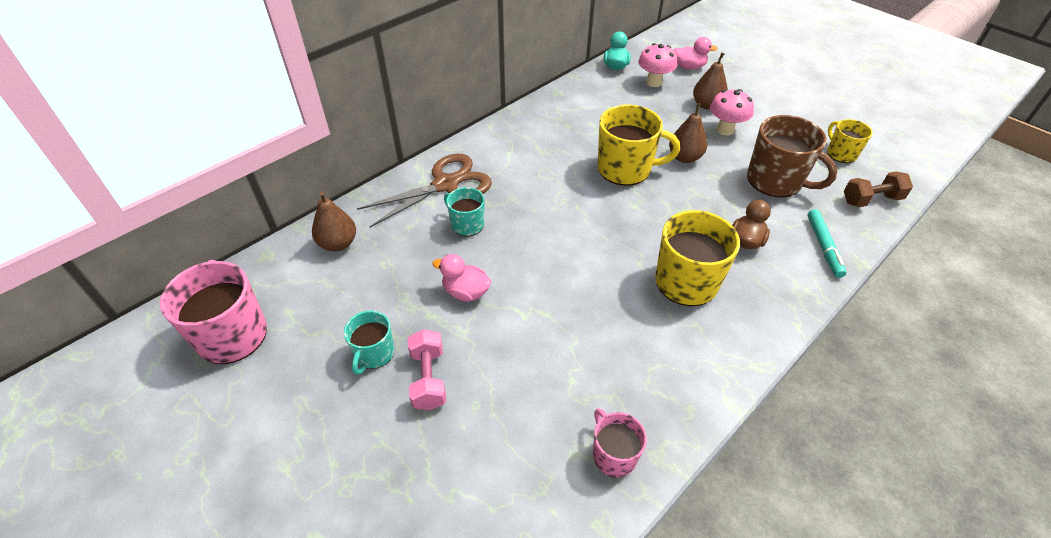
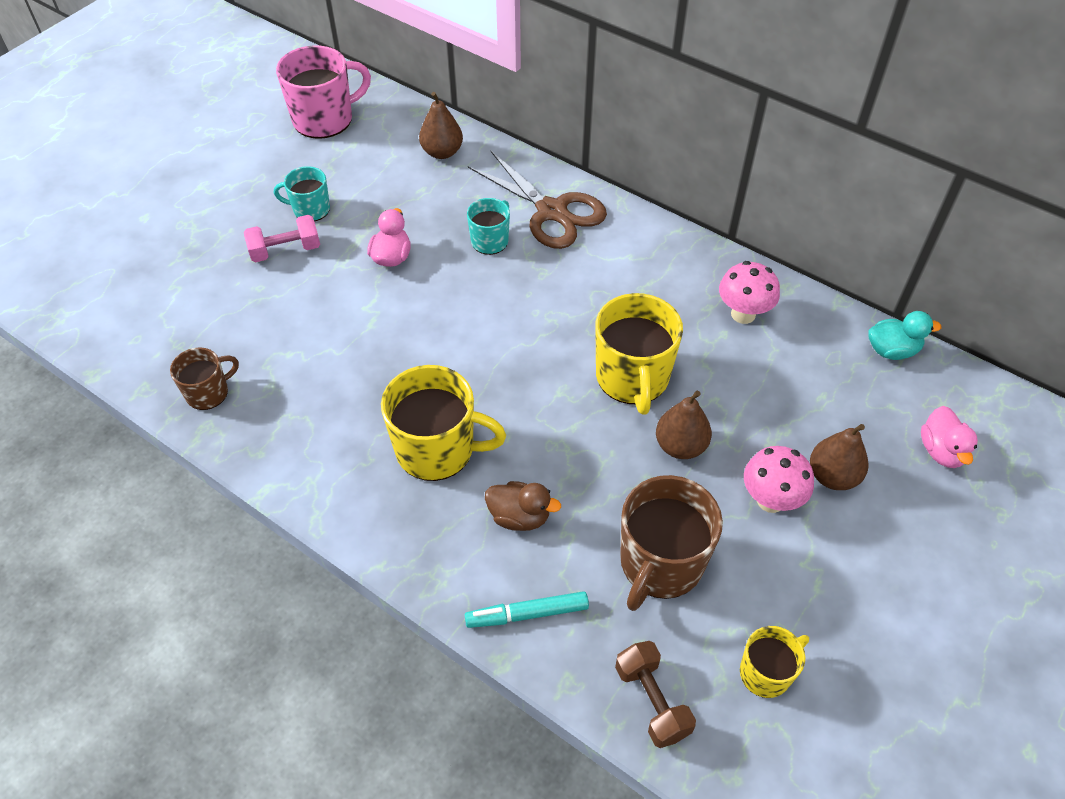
camera: 80 degrees right, 5 degrees up
pink mug [593,408,647,478] -> brown mug [170,347,239,410]
pink mushroom [638,43,677,87] -> pink mushroom moved to [719,261,780,324]

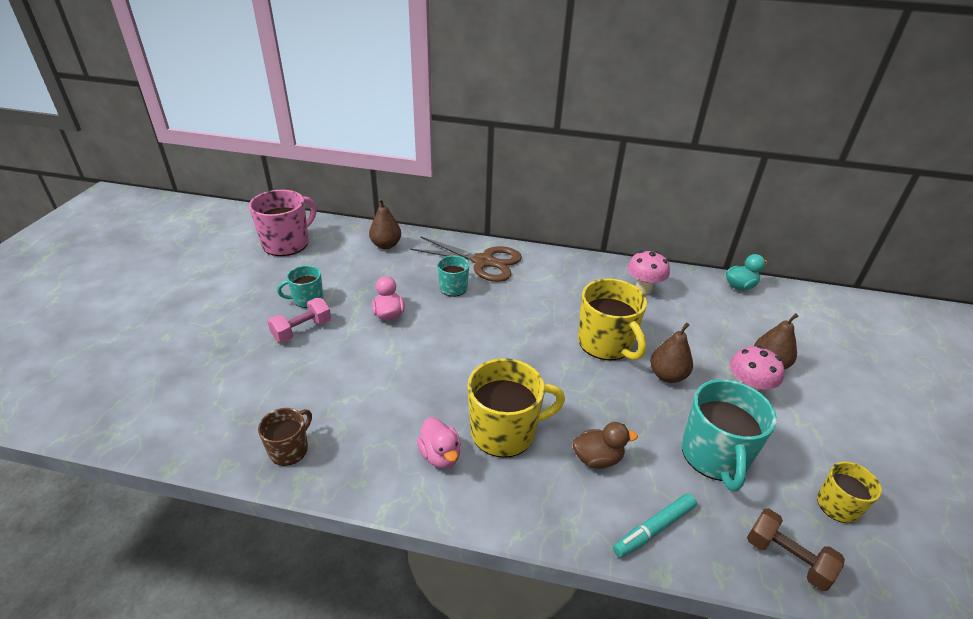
camera: 25 degrees left, 15 degrees down
brown mug [620,475,723,611] -> turquoise mug [682,379,777,492]
pink duck [921,406,978,468] -> pink duck moved to [417,417,461,468]

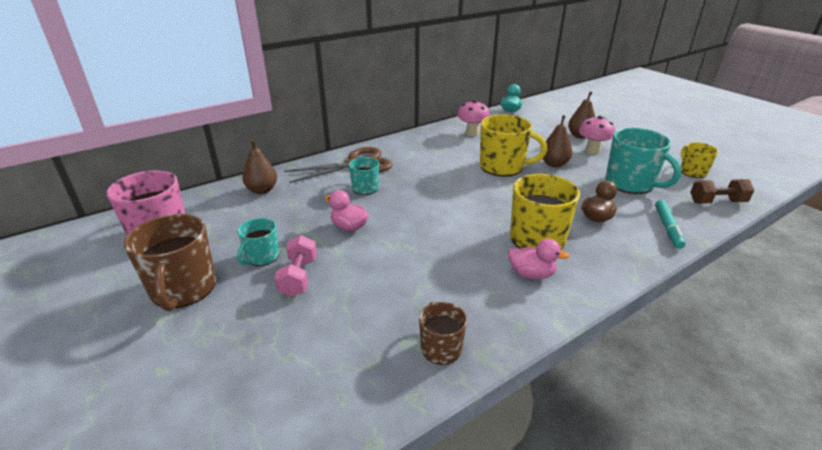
camera: 45 degrees left, 5 degrees down
none -> brown mug [124,214,216,311]

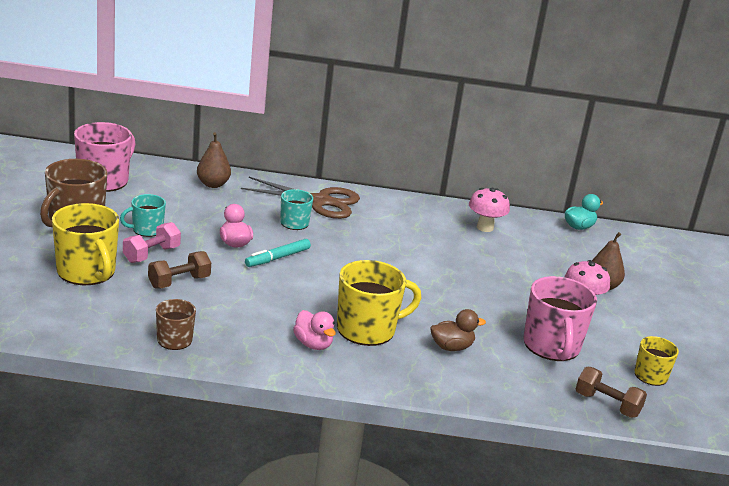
camera: 35 degrees right, 5 degrees down
yellow mug [480,114,547,177] -> yellow mug moved to [52,203,119,285]
brown pear [543,115,572,167] -> none
turquoise mug [606,128,681,194] -> pink mug [523,276,597,361]
turquoise marker [655,200,686,249] -> turquoise marker moved to [245,239,311,267]
none -> brown dumbbell [148,251,211,288]

